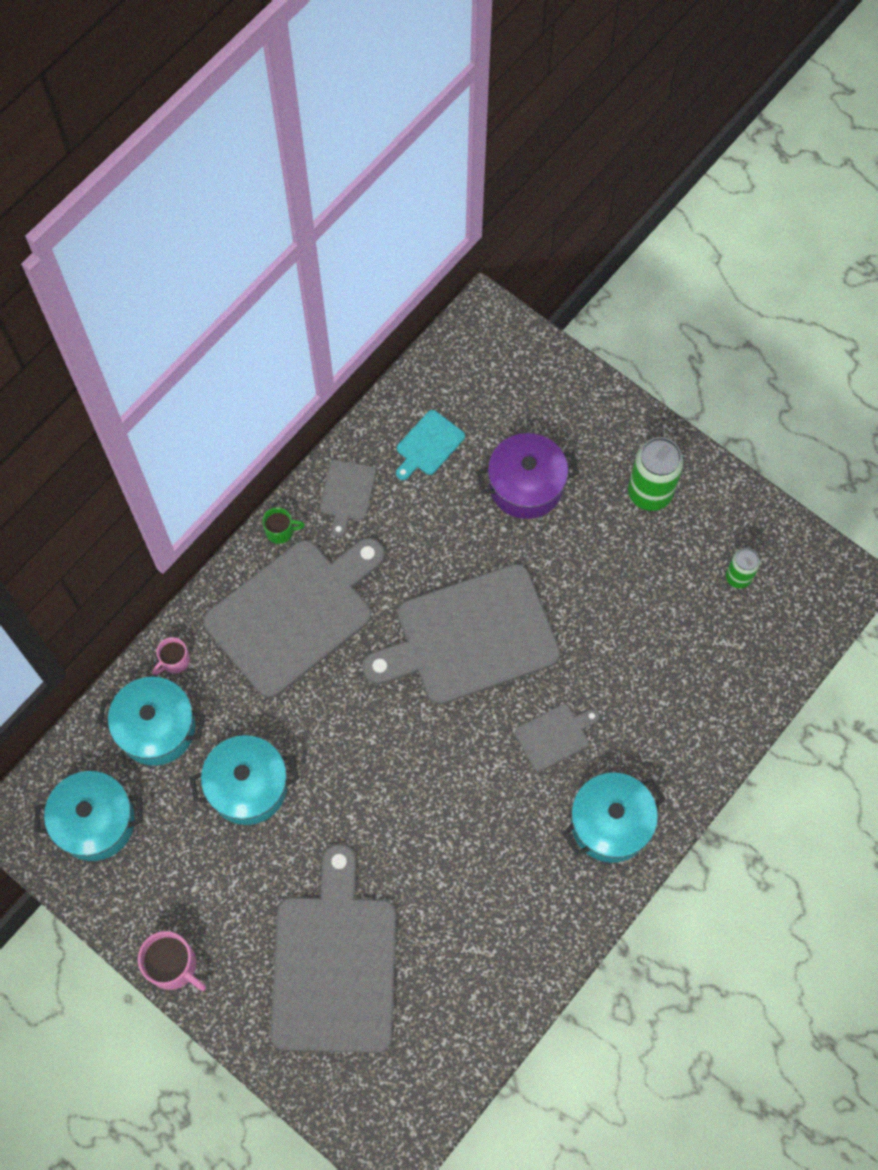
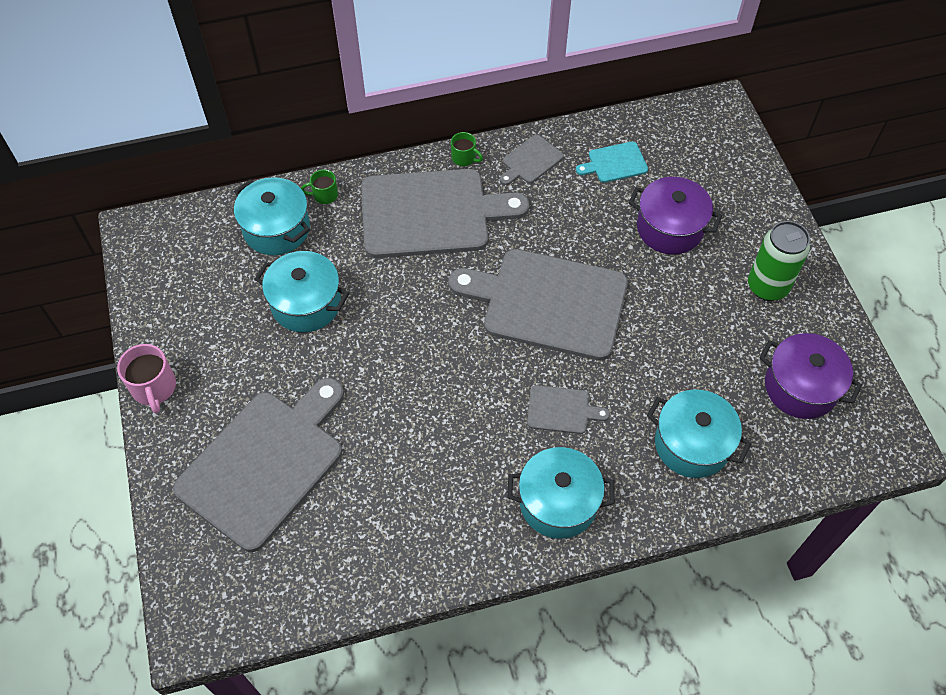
camera: 35 degrees right, 10 degrees down
turquoise pot [35,771,143,861] -> turquoise pot moved to [647,390,752,478]
pink mug [152,637,190,675] -> green mug [301,169,338,204]
green can [726,548,760,589] -> purple pot [759,333,862,419]

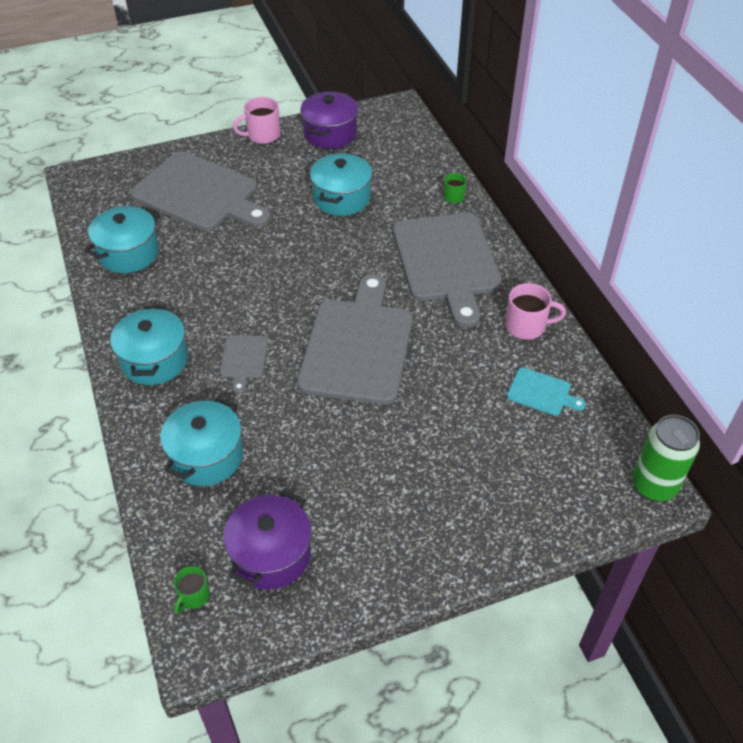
camera: 85 degrees right, 10 degrees down
turquoise pot [234,177,310,255] -> turquoise pot moved to [85,206,160,273]
green mug [451,132,483,166] -> green mug moved to [174,566,210,614]
grey cutting board [500,135,564,185] -> pink mug [505,283,566,340]
turquoise cutting board [576,141,648,183] -> turquoise cutting board turned 135 degrees clockwise [507,367,586,416]
purple pot [629,177,722,255] -> purple pot moved to [300,91,358,149]
green can [748,221,810,301] -> green can moved to [632,415,700,502]

